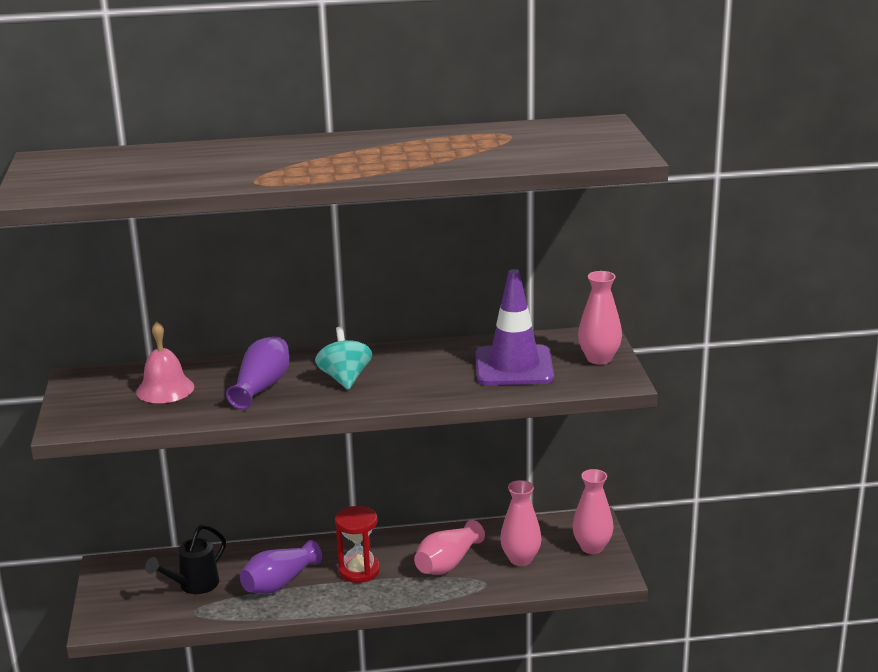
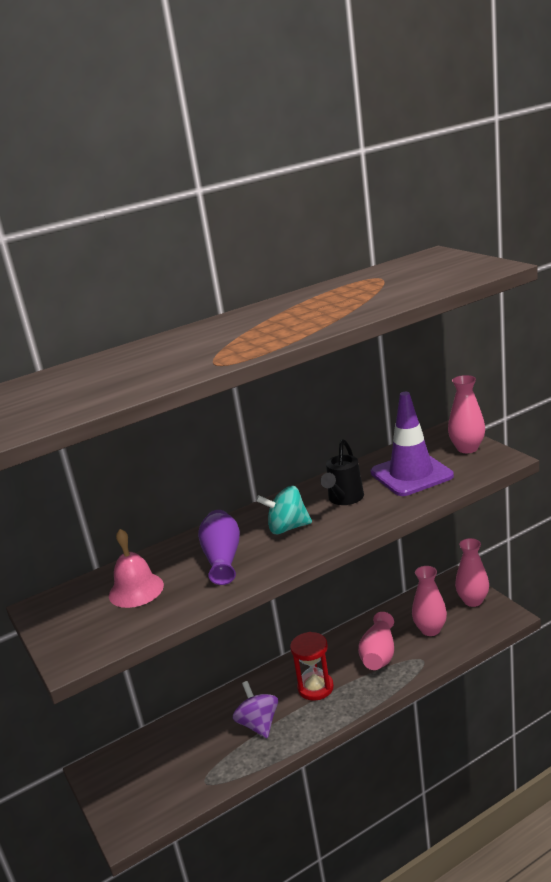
camera: 20 degrees left, 0 degrees up
black watering can [145,524,226,594] -> black watering can moved to [320,439,364,505]
purple vase [240,540,322,594] -> purple spinning top [233,681,278,738]
turquoise spinning top [315,326,372,390] -> turquoise spinning top turned 60 degrees counterclockwise [256,486,312,534]

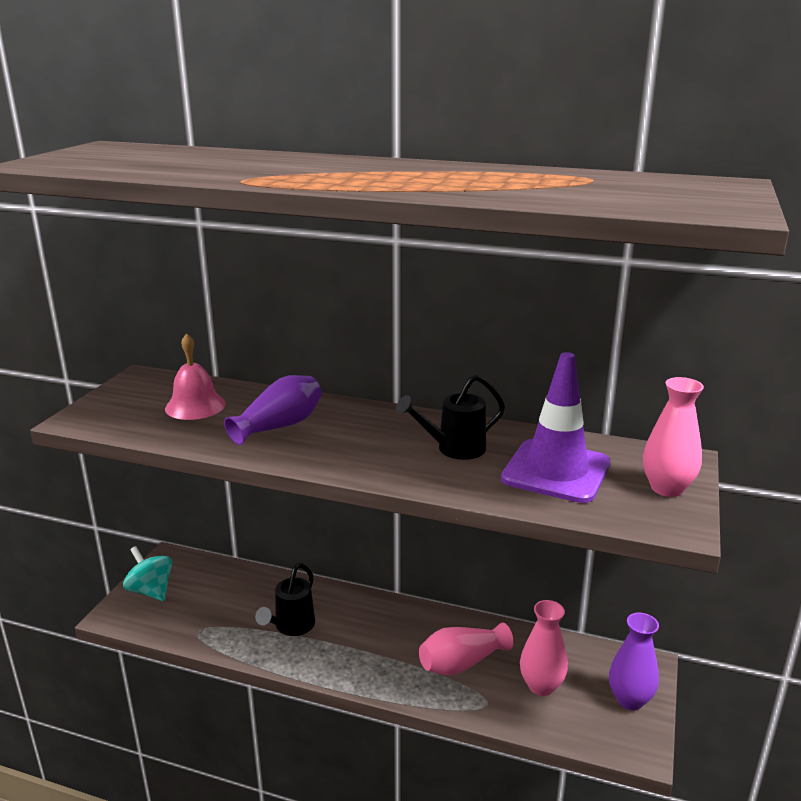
camera: 45 degrees right, 0 degrees up
purple spinning top [233,681,278,738] -> black watering can [255,563,315,636]
turquoise spinning top [256,486,312,534] -> turquoise spinning top moved to [123,546,172,601]
red hourglass [290,632,334,701] -> none
pink vase [455,538,489,607] -> purple vase [609,613,659,710]

